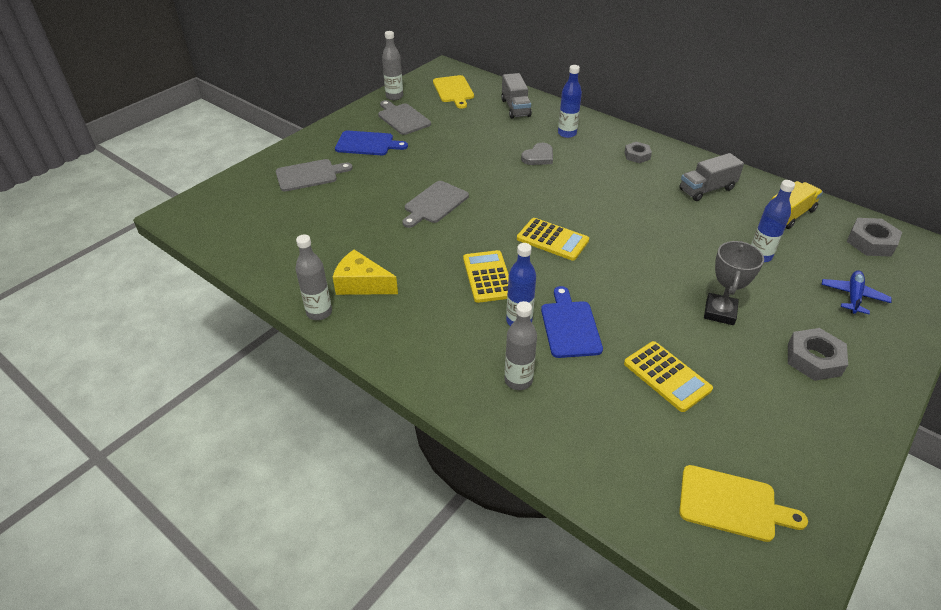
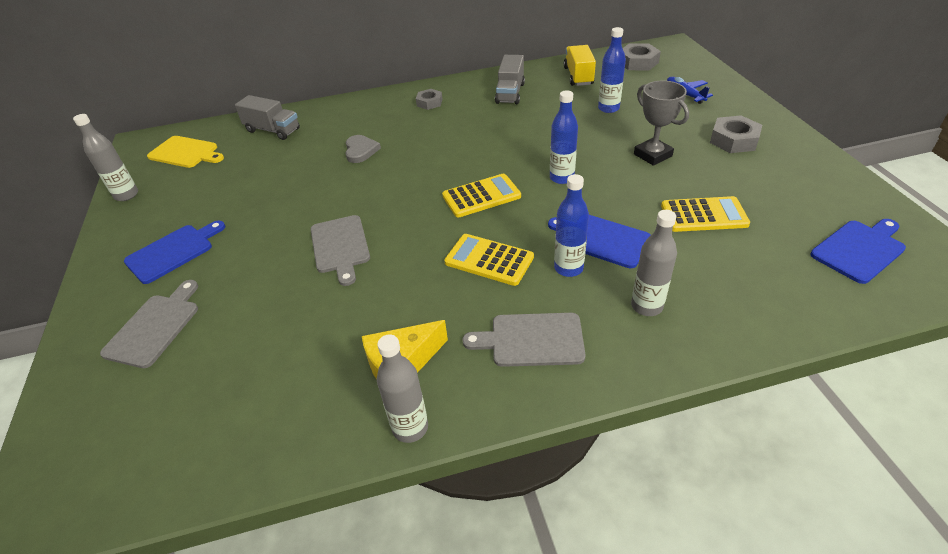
camera: 50 degrees left, 0 degrees up
grey cutting board [378,100,431,135] -> grey cutting board moved to [462,313,586,367]
blue bottle [558,65,582,138] -> blue bottle moved to [550,90,578,184]
yellow cutting board [679,465,808,542] -> blue cutting board [810,219,906,284]

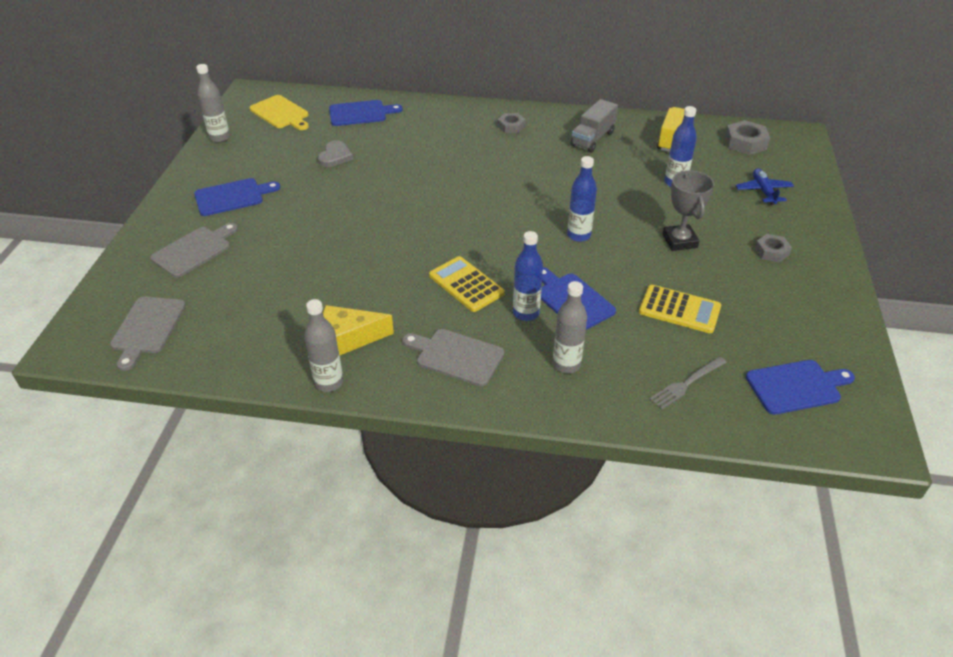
camera: 20 degrees right, 0 degrees up
grey truck [235,95,300,140] -> blue cutting board [329,100,402,126]
grey cutting board [310,215,370,286] -> grey cutting board moved to [110,297,186,371]
grey heart [345,135,381,163] -> grey heart moved to [318,140,353,167]
yellow calculator [442,174,521,218] -> none
grey nut [710,115,762,153] -> grey nut [755,234,792,263], size x0.66
none -> grey fork [649,357,727,410]

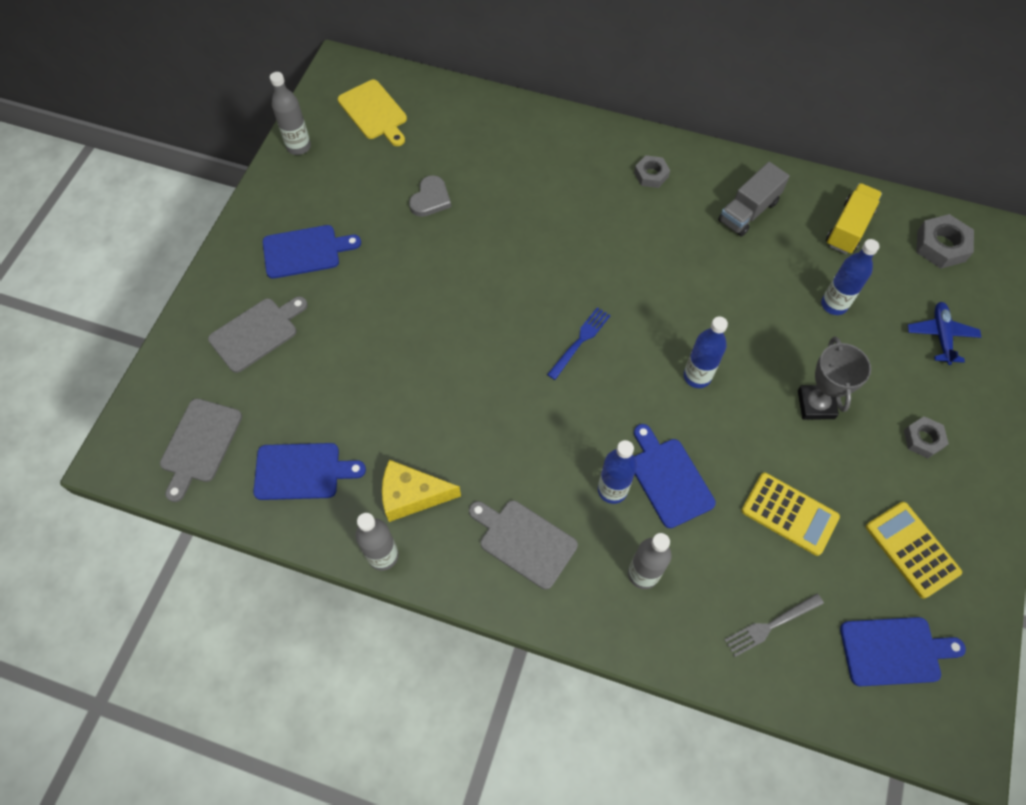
camera: 10 degrees right, 20 degrees up
blue cutting board [329,100,402,126] -> blue cutting board moved to [253,443,366,500]
yellow calculator [429,256,505,312] -> yellow calculator moved to [866,502,962,599]
none -> blue fork [547,307,611,380]

